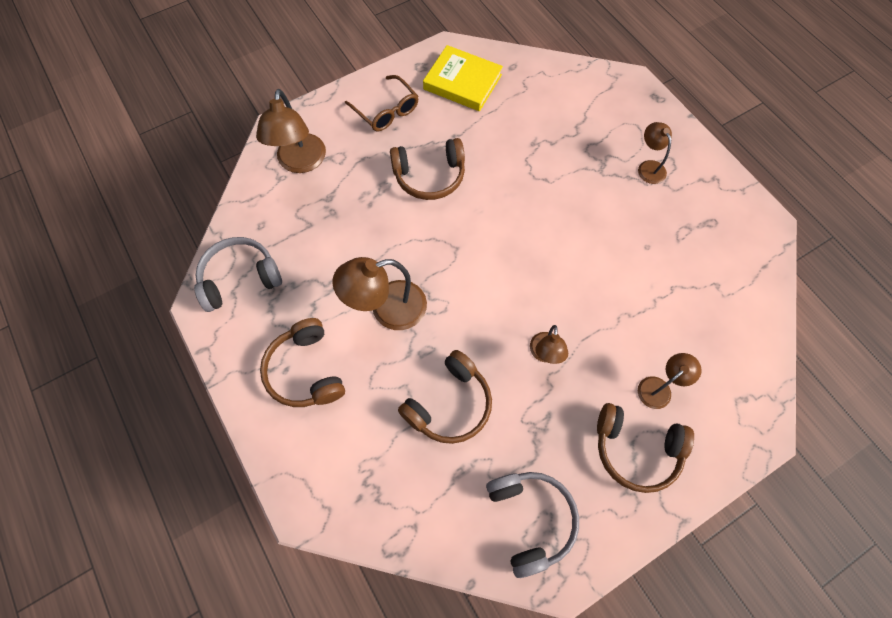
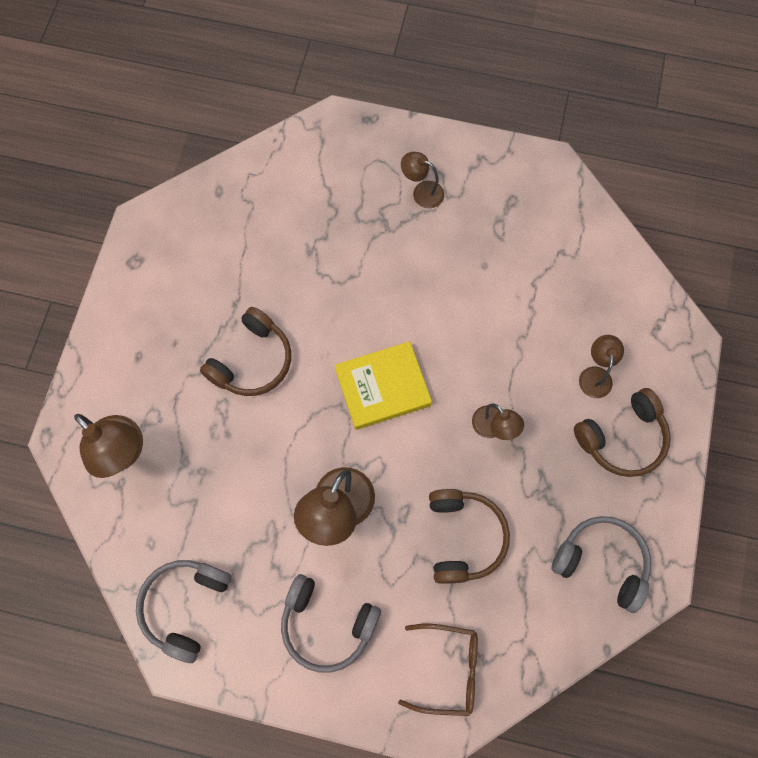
camera: 45 degrees left, 5 degrees up
brown headphones [260,318,345,407] -> grey headphones [281,574,381,673]
brown glasses [345,75,418,131] -> brown glasses moved to [398,624,478,716]
yellow book [423,45,503,111] -> yellow book moved to [335,341,432,430]

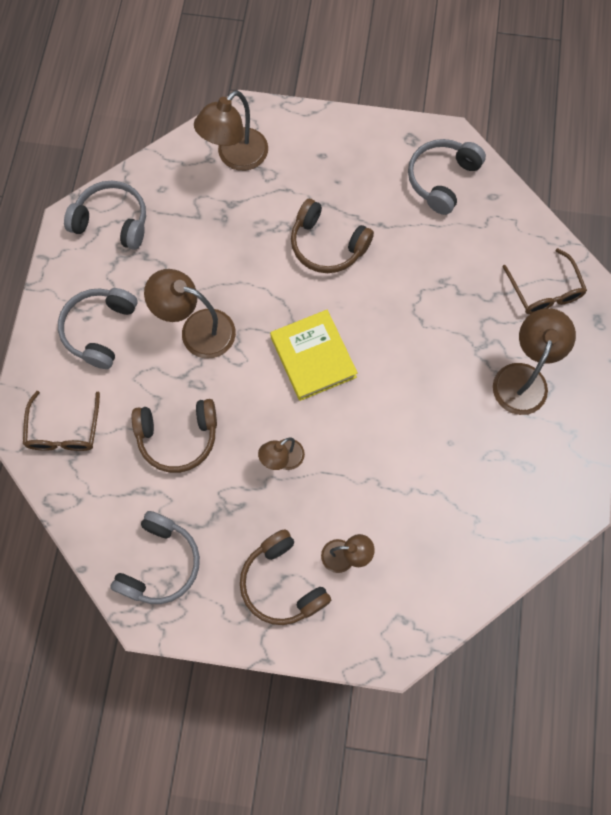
camera: 85 degrees right, 0 degrees up
brown lamp [401,152,444,208] -> brown lamp [493,308,576,415], size x1.74
none -> grey headphones [408,139,486,215]
none -> brown glasses [502,248,587,314]

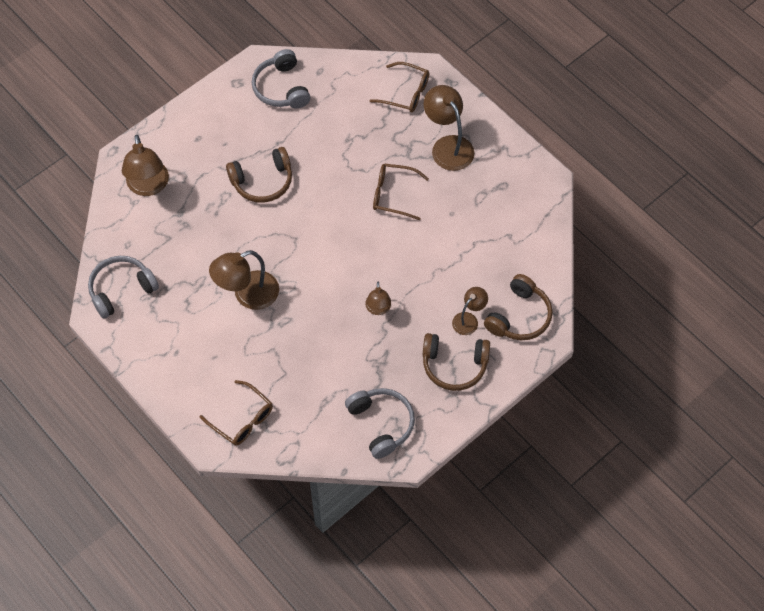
camera: 50 degrees left, 10 degrees down
grey headphones [58,288,138,369] -> none
brown headphones [132,399,217,473] -> brown headphones moved to [484,274,553,340]
yellow book [270,310,358,401] -> none
none -> brown glasses [373,163,429,220]

